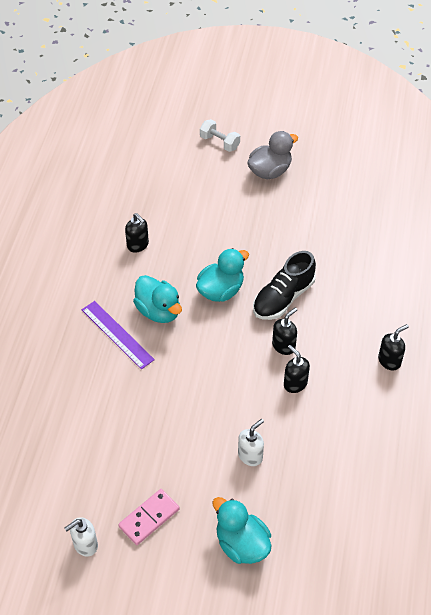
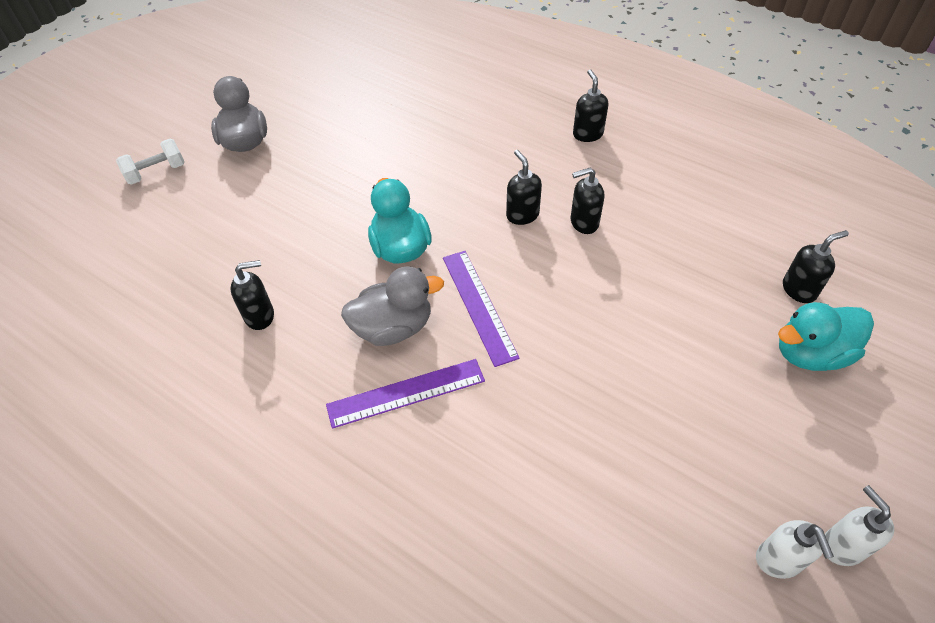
camera: 65 degrees left, 0 degrees up
pink domino [118,489,180,545] -> none
turquoise duck [133,275,182,323] -> grey duck [341,266,444,346]
white soap dispenser [238,419,264,466] -> white soap dispenser moved to [825,485,894,566]
black shoe [253,251,316,320] -> none
none -> purple ruler [443,251,520,367]
none -> black soap dispenser [783,230,849,303]

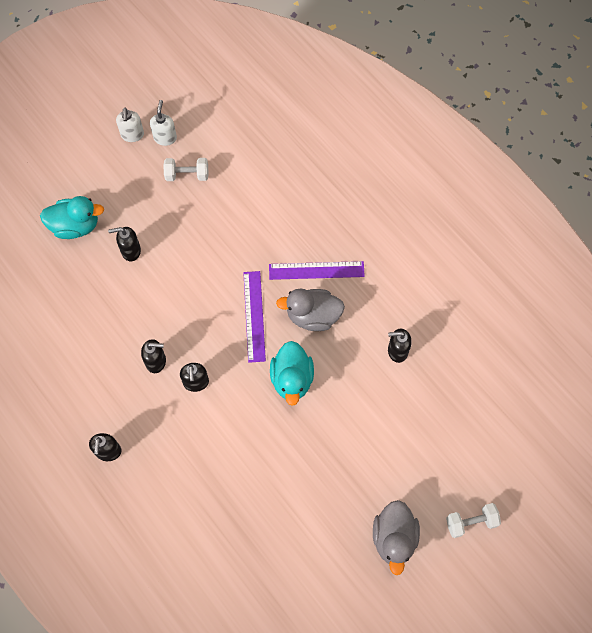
camera: 165 degrees left, 15 degrees up
black soap dispenser [783,230,849,303] -> black soap dispenser moved to [108,227,141,261]
none -> white dumbbell [163,158,208,181]

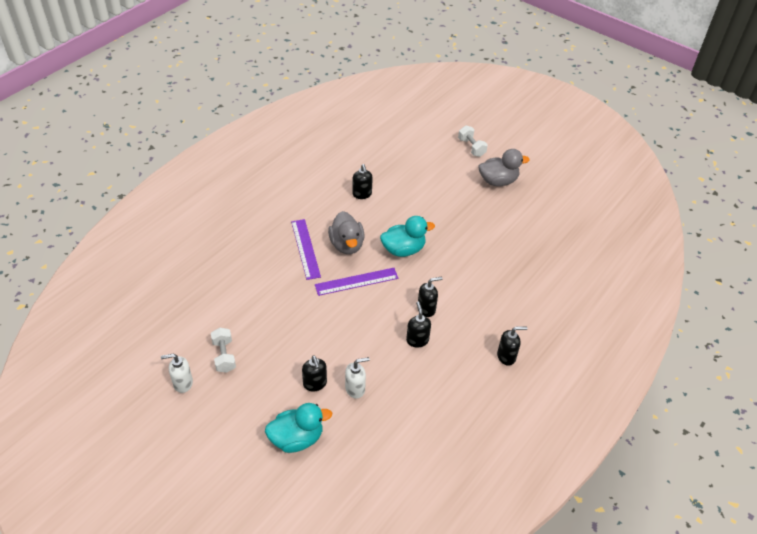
camera: 105 degrees left, 20 degrees down
turquoise duck [40,196,104,239] -> turquoise duck turned 90 degrees clockwise [265,403,332,453]
white soap dispenser [116,108,144,142] -> white soap dispenser moved to [345,357,370,399]

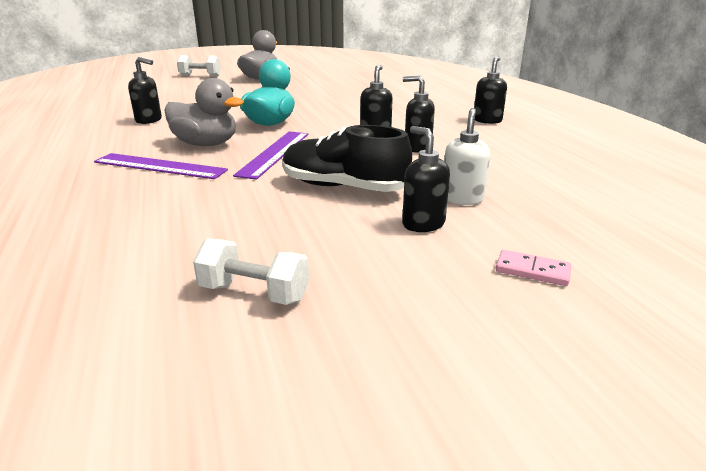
camera: 55 degrees left, 20 degrees down
white soap dispenser [161,354,193,393] -> none
turquoise duck [265,403,332,453] -> pink domino [496,250,571,286]
black soap dispenser [302,355,327,391] -> black soap dispenser turned 135 degrees counterclockwise [402,126,450,232]
none -> black shoe [283,125,412,192]

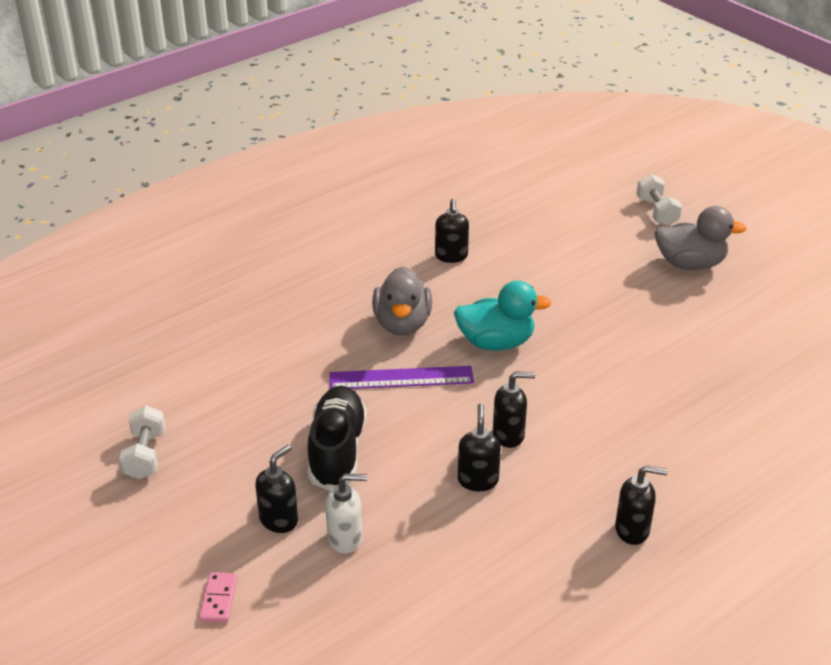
camera: 70 degrees right, 10 degrees up
purple ruler [94,153,228,179] -> none

